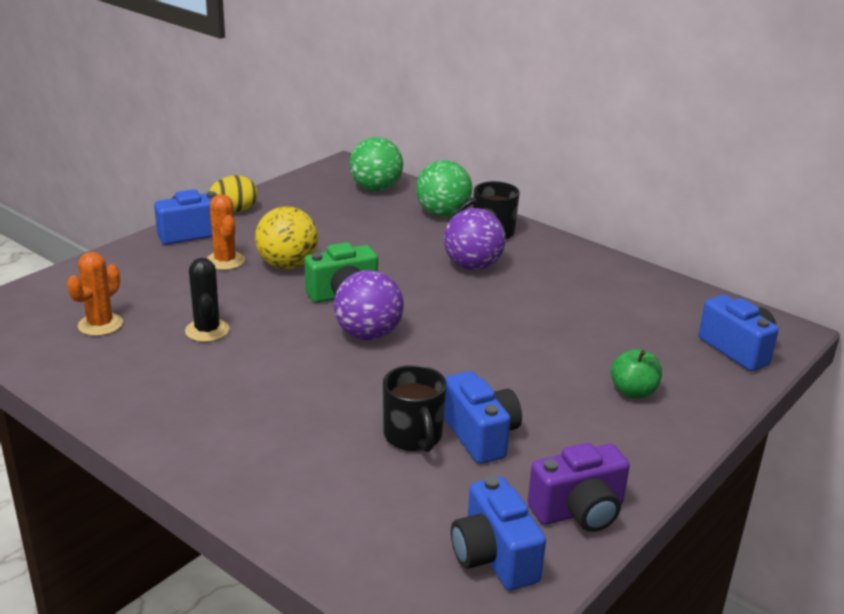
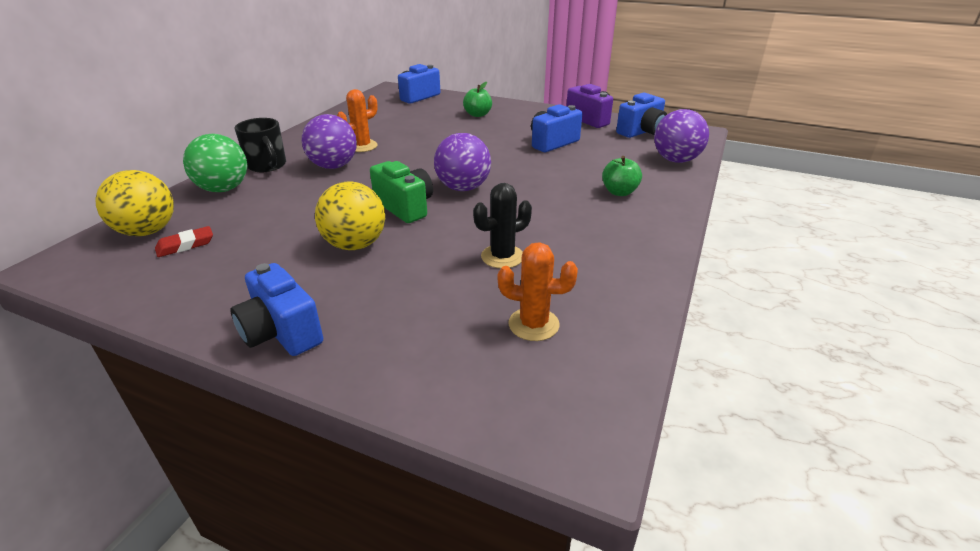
camera: 105 degrees left, 5 degrees up
orange cactus [207,194,245,270] -> orange cactus moved to [337,89,378,152]
yellow egg [209,175,258,212] -> none
green ball [349,137,403,192] -> yellow ball [95,170,174,236]
black mug [383,365,447,452] -> none
none -> red eraser [155,226,213,257]
none -> green apple [602,156,642,196]
none -> purple ball [654,109,709,163]

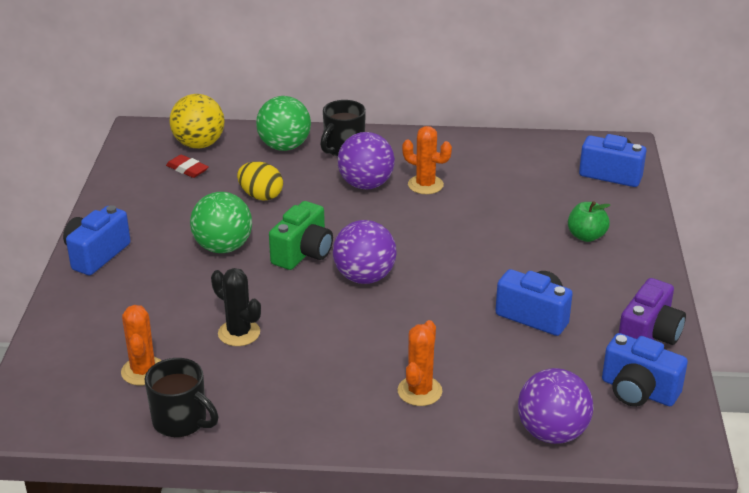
camera: 70 degrees right, 0 degrees up
yellow ball [315,182,385,250] -> green ball [190,192,252,253]
green apple [602,156,642,196] -> orange cactus [398,320,442,406]
none -> black mug [145,358,219,437]
none -> yellow egg [237,162,283,201]

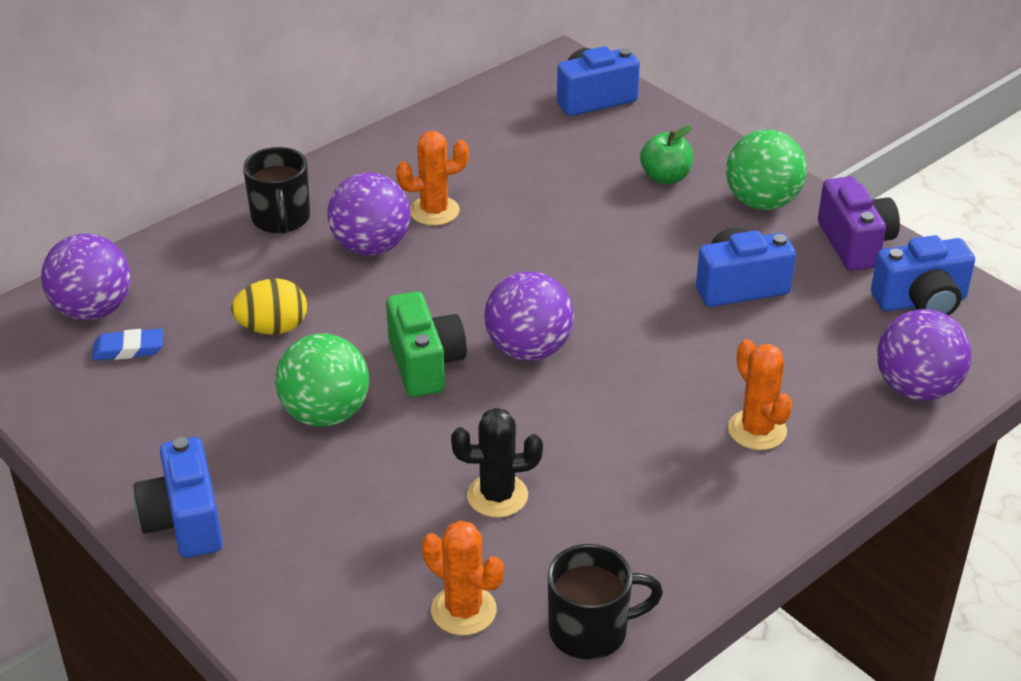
camera: 45 degrees left, 5 degrees up
red eraser [166,155,209,178] -> blue eraser [92,329,163,361]
yellow ball [170,94,225,149] -> purple ball [41,234,131,320]
green ball [256,96,311,151] -> green ball moved to [726,130,807,210]

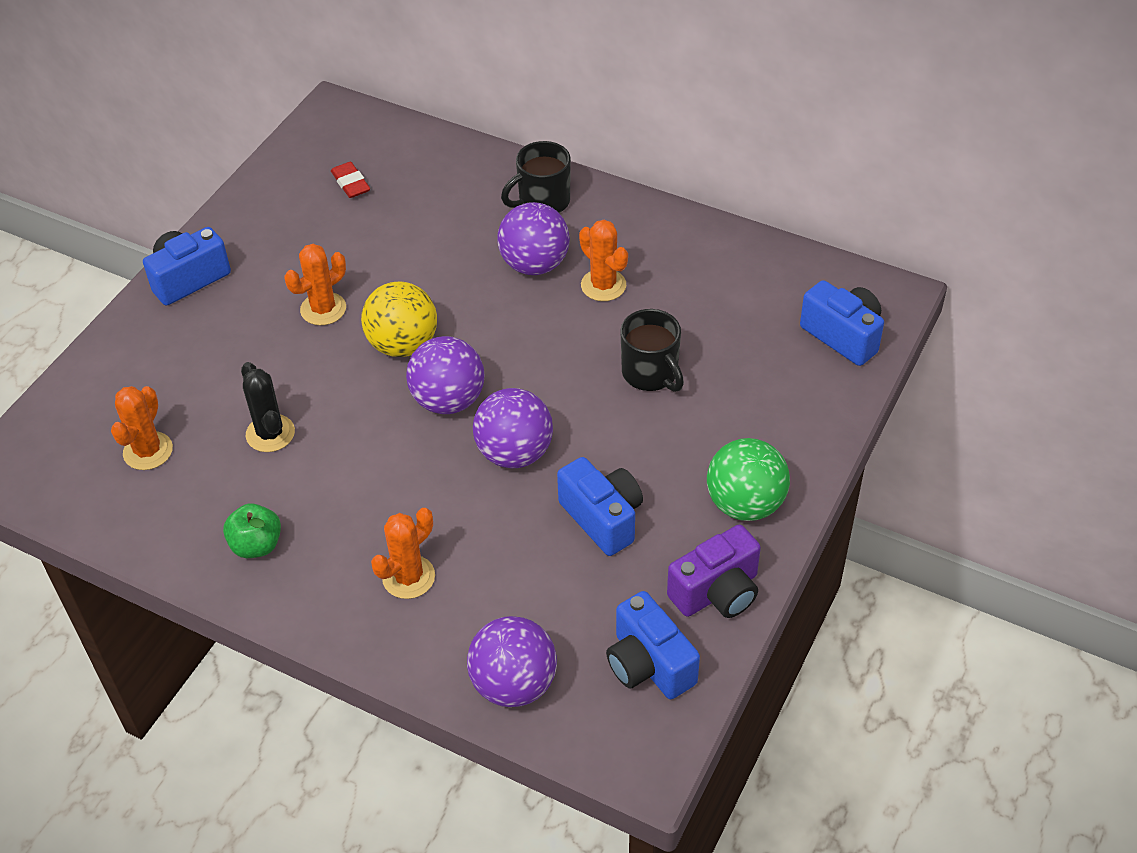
camera: 70 degrees right, 10 degrees up
purple ball [41,234,131,320] -> purple ball moved to [473,388,553,468]
blue eraser [92,329,163,361] -> red eraser [331,162,370,198]
yellow egg [231,278,307,335] -> none
green ball [275,333,369,427] -> orange cactus [285,244,346,325]
green camera [386,291,467,397] -> yellow ball [361,281,437,357]
black mug [548,544,663,660] -> black mug moved to [620,309,684,392]
green apple [640,125,693,184] -> green apple moved to [223,503,281,558]

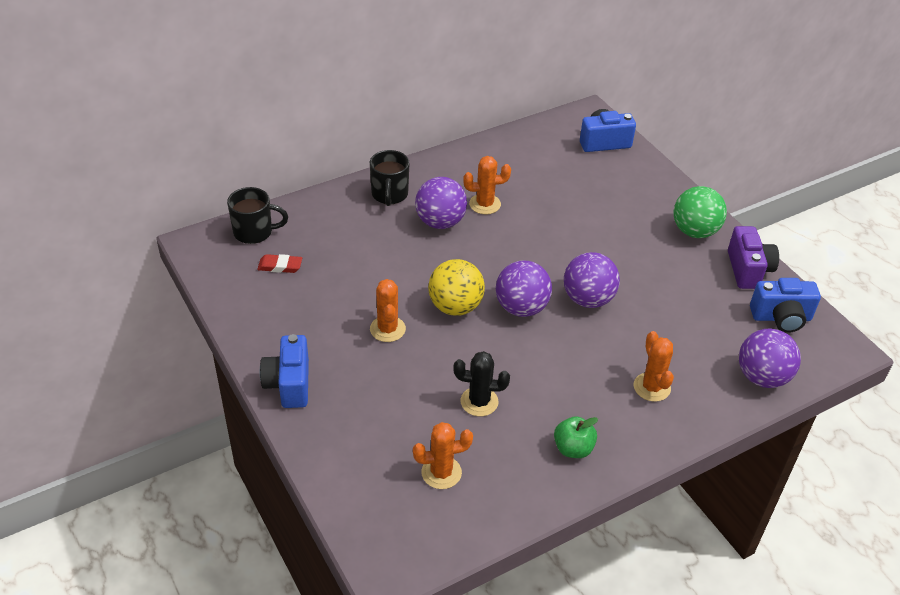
camera: 60 degrees left, 5 degrees down
orange cactus [111,386,173,470] -> orange cactus turned 60 degrees counterclockwise [413,422,473,489]
blue camera [557,457,643,556] -> none
black mug [620,309,684,392] -> black mug moved to [227,187,288,244]

